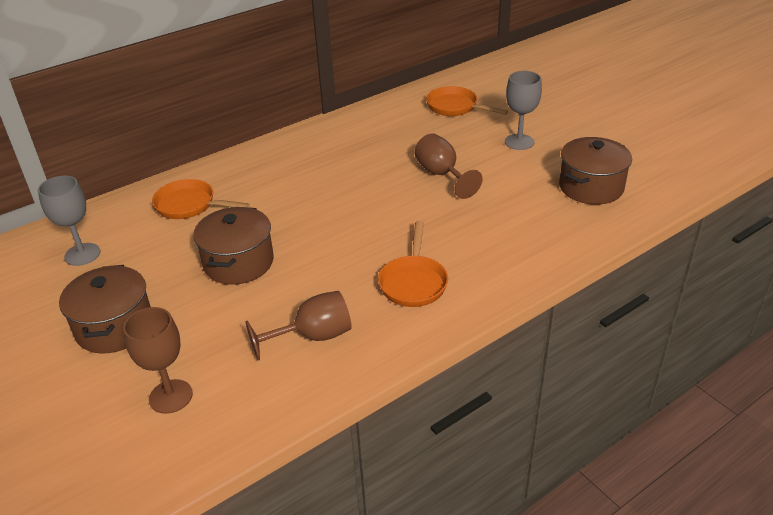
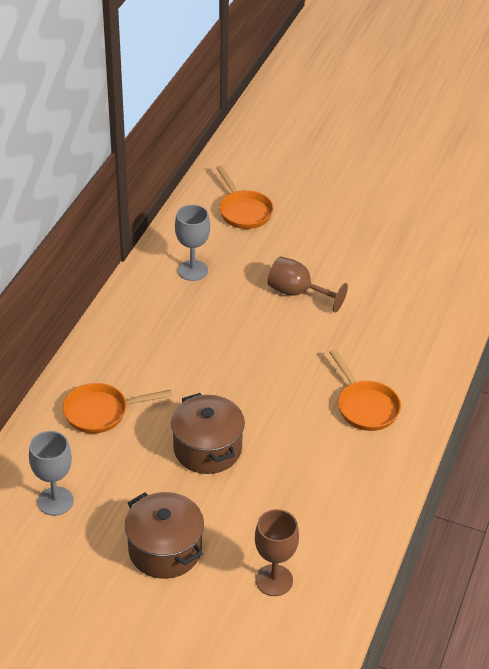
camera: 35 degrees left, 5 degrees up
brown goblet [245,291,352,361] -> none
orange pan [426,86,508,116] -> orange pan turned 120 degrees counterclockwise [216,166,273,229]
grey goblet [505,71,542,150] -> grey goblet moved to [175,205,210,281]
brown pot [559,137,632,205] -> none

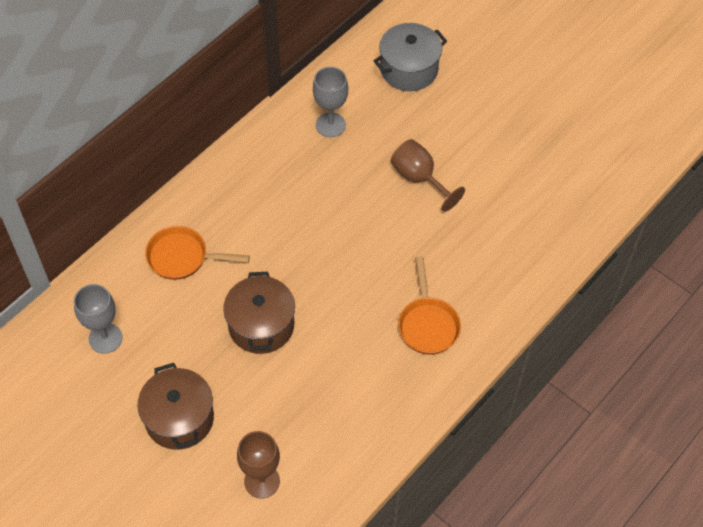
camera: 20 degrees right, 15 degrees up
orange pan [216,166,273,229] -> grey pot [374,23,447,91]

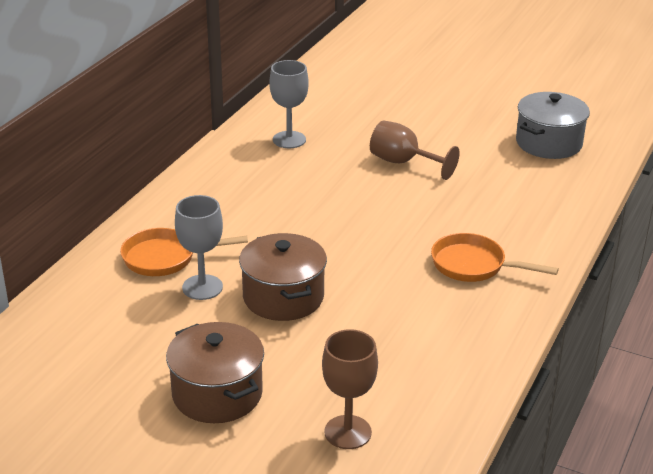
camera: 15 degrees left, 25 degrees down
grey goblet [74,284,122,354] -> grey goblet moved to [175,195,223,300]
grey pot [374,23,447,91] -> grey pot moved to [516,92,590,159]
orange pan [398,256,461,355] -> orange pan turned 135 degrees clockwise [431,233,559,282]

